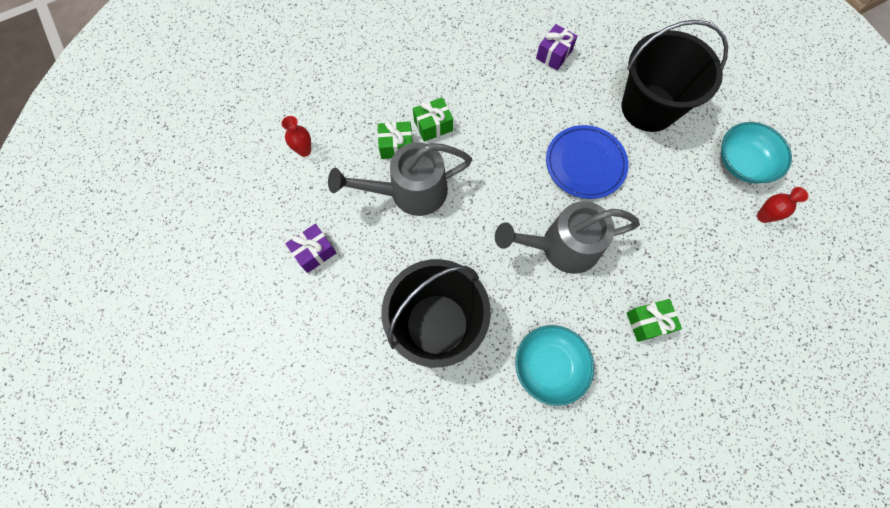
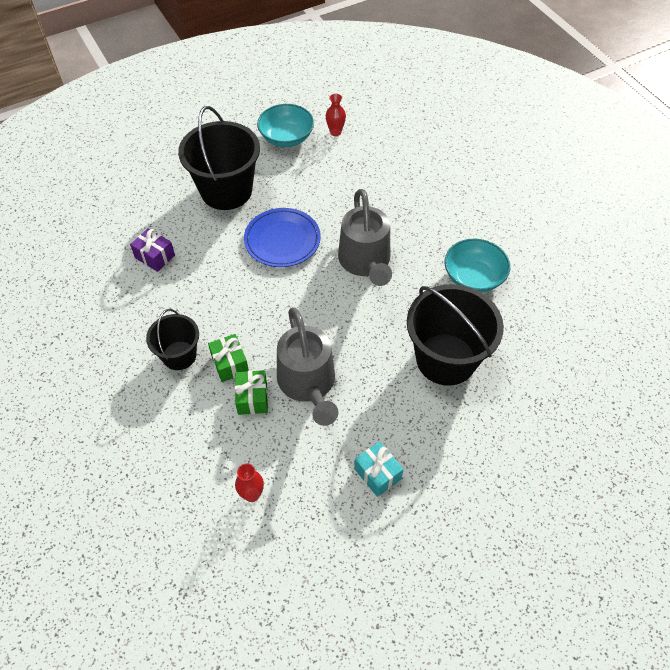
camera: 90 degrees left, 15 degrees down
purple gift [285,224,336,273] -> turquoise gift [354,441,403,497]
green gift [627,299,682,342] -> none
none -> black bucket [146,309,199,370]

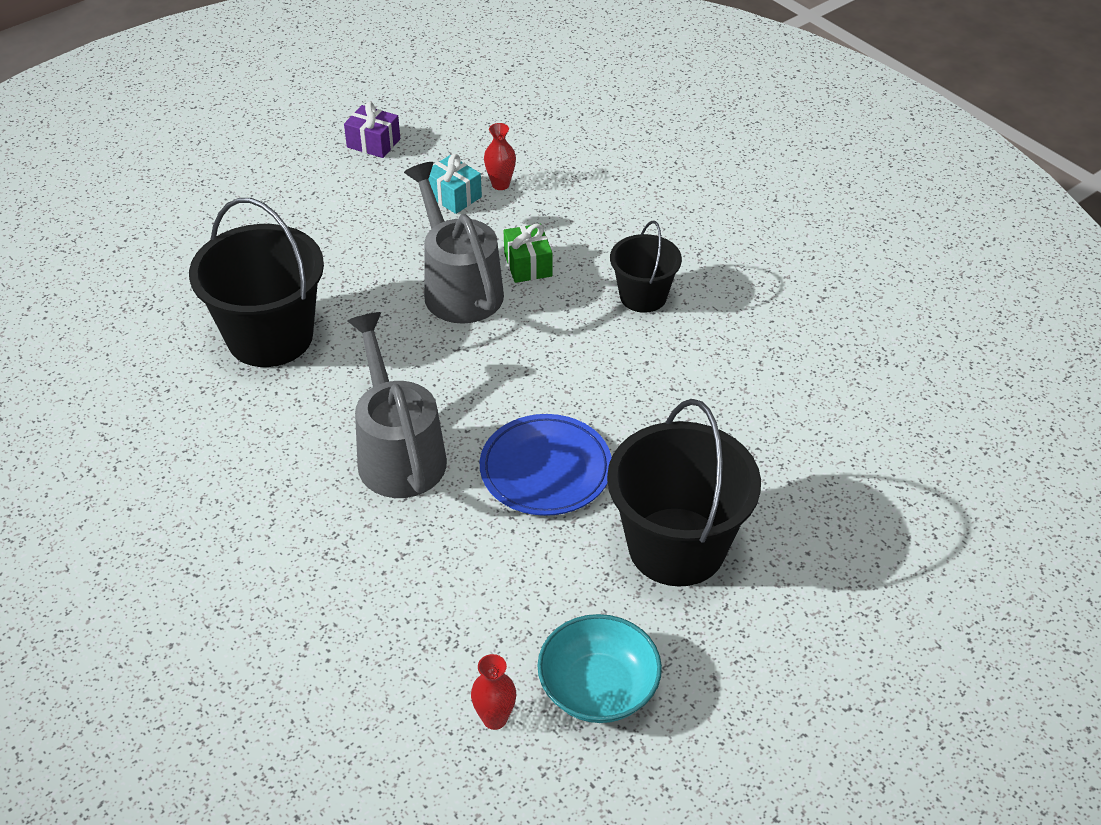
camera: 170 degrees right, 10 degrees down
purple gift [130,228,175,272] -> purple gift moved to [344,102,400,158]
green gift [208,334,249,382] -> none
turquoise gift [354,441,403,497] -> turquoise gift moved to [428,154,482,214]
turquoise bowl [444,239,510,293] -> none

